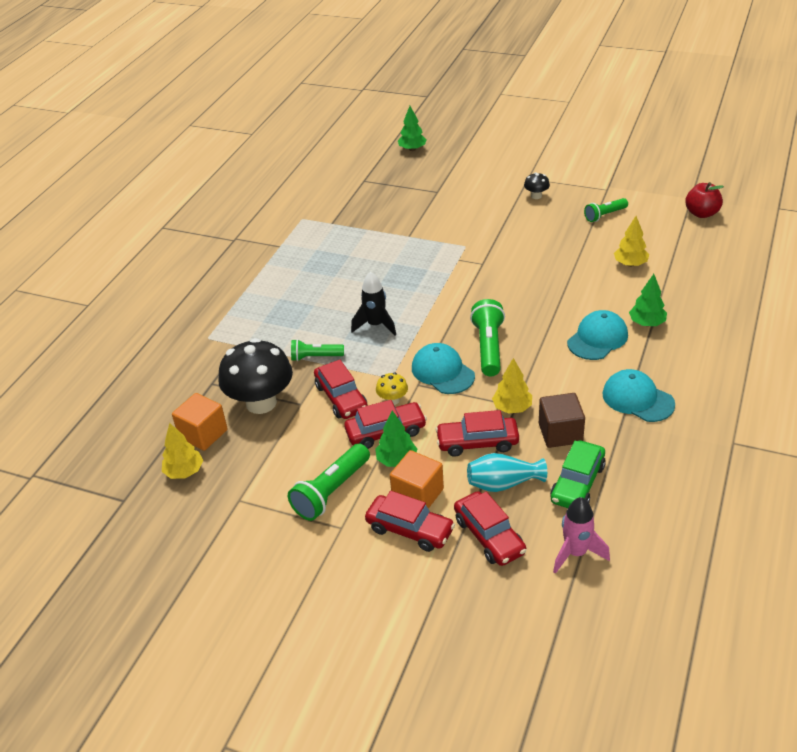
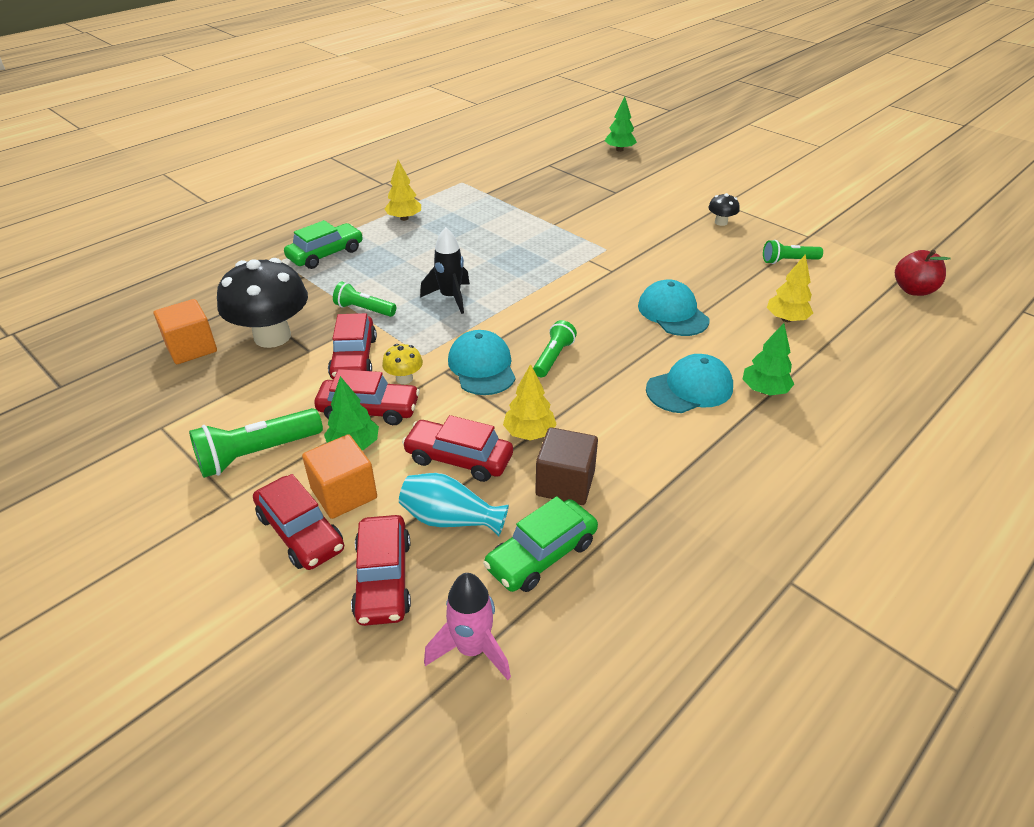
camera: 20 degrees right, 0 degrees up
yellow tree [162,423,204,479] -> yellow tree moved to [385,160,421,221]
green flashlight [470,299,505,376] -> green flashlight [533,320,577,377], size x0.63
turquoise cap [602,369,675,422] -> turquoise cap moved to [638,279,709,336]
none -> green car [284,220,363,269]

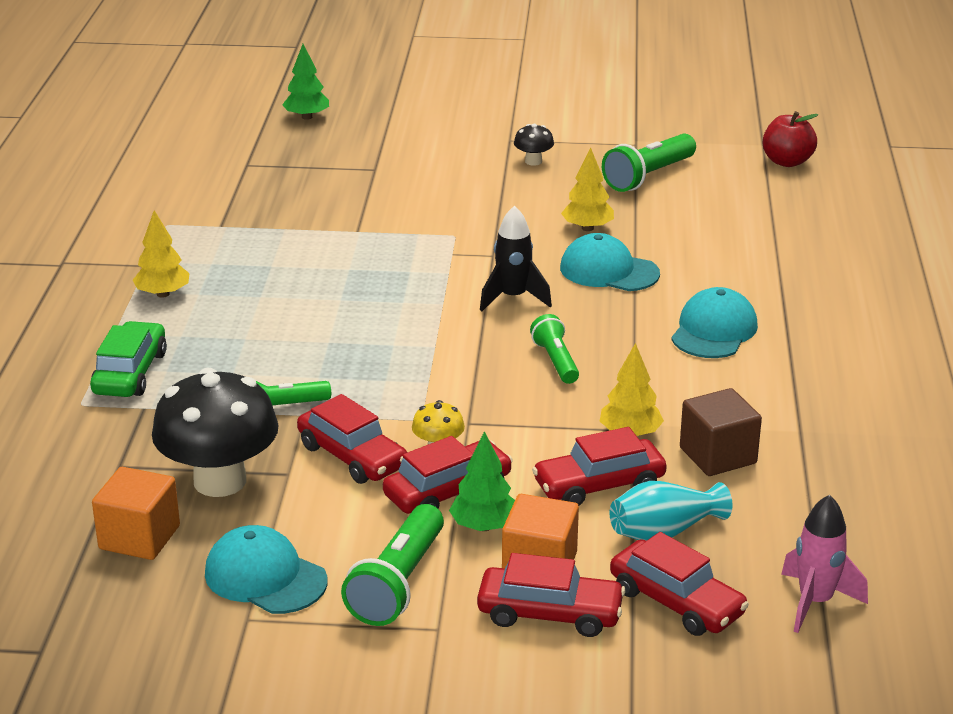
camera: 40 degrees left, 10 degrees down
black rocket [420,227,470,314] -> black rocket moved to [480,205,552,311]
turquoise cap [448,330,516,395] -> turquoise cap moved to [205,525,327,614]
green car [483,496,598,592] -> none
green tree [743,323,794,395] -> none
green flashlight [763,240,823,264] -> green flashlight [602,134,696,192], size x1.58
yellow tree [767,254,813,322] -> yellow tree moved to [561,148,614,231]

